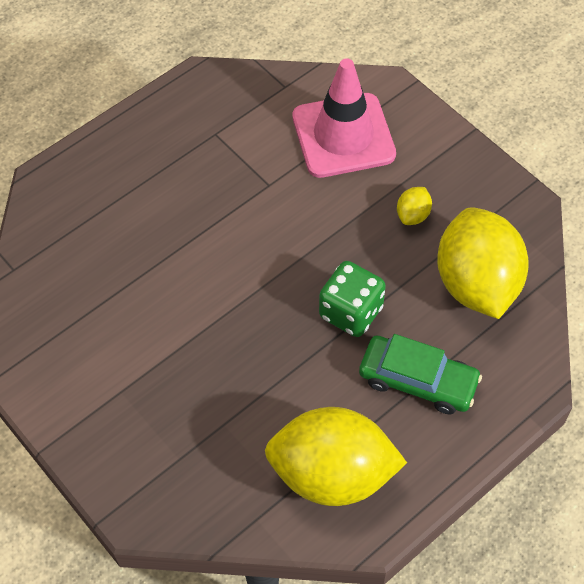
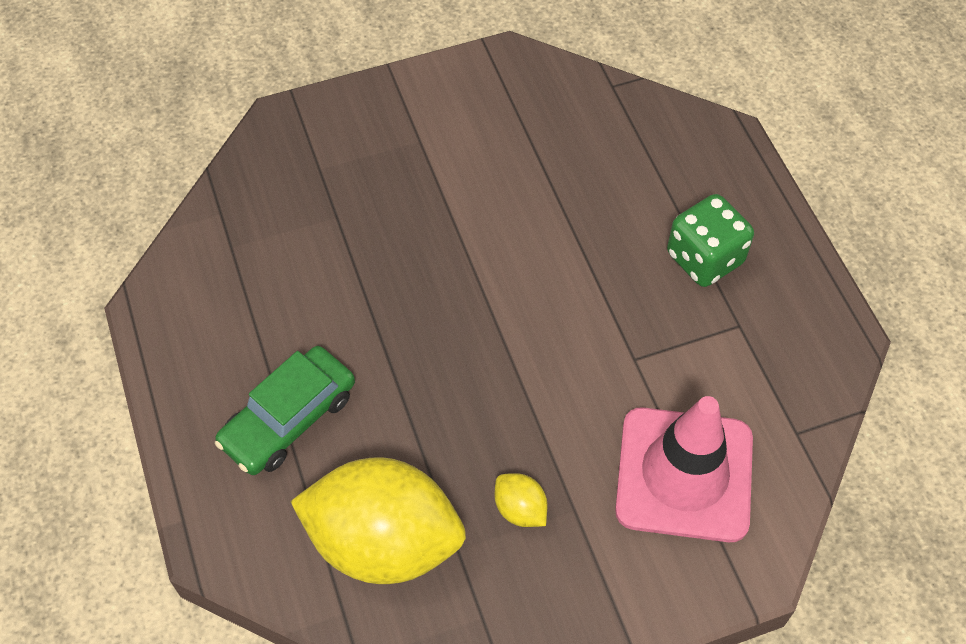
camera: 110 degrees right, 0 degrees up
yellow lemon [265,407,407,506] -> none
green dice [319,261,386,337] -> green dice moved to [667,194,754,287]

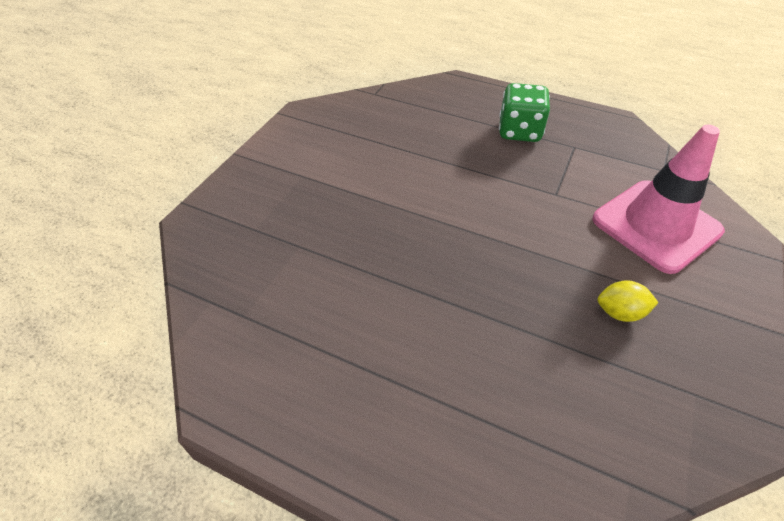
camera: 45 degrees left, 10 degrees down
green car [215,346,355,475] -> none
yellow lemon [290,457,466,584] -> none

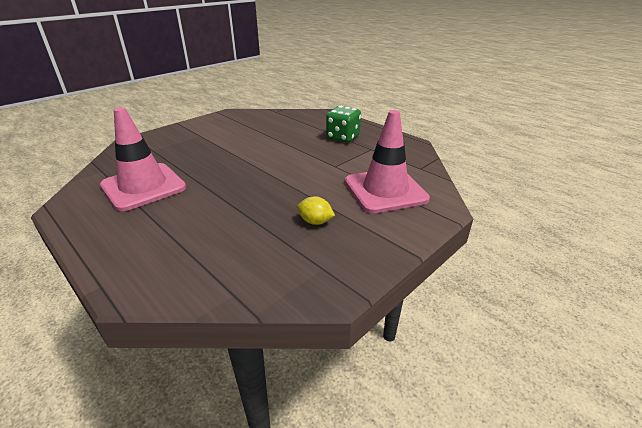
camera: 20 degrees right, 15 degrees down
none -> pink traffic cone [100,107,186,211]

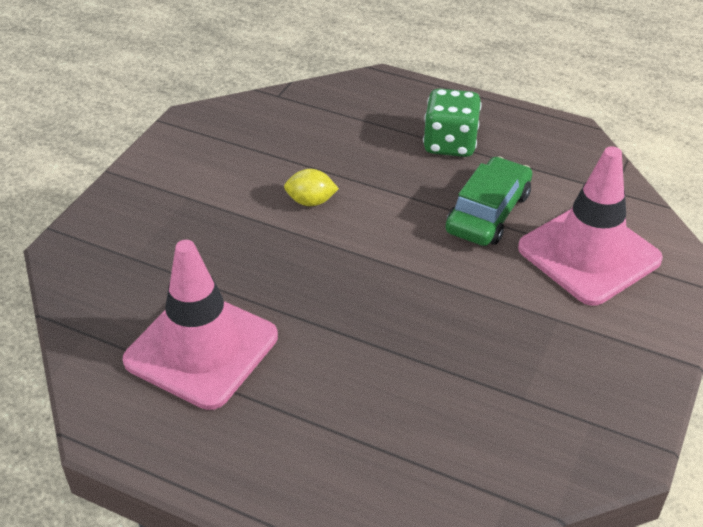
camera: 20 degrees left, 10 degrees up
yellow lemon [297,196,335,225] -> yellow lemon moved to [284,169,339,206]
none -> green car [445,156,532,246]

